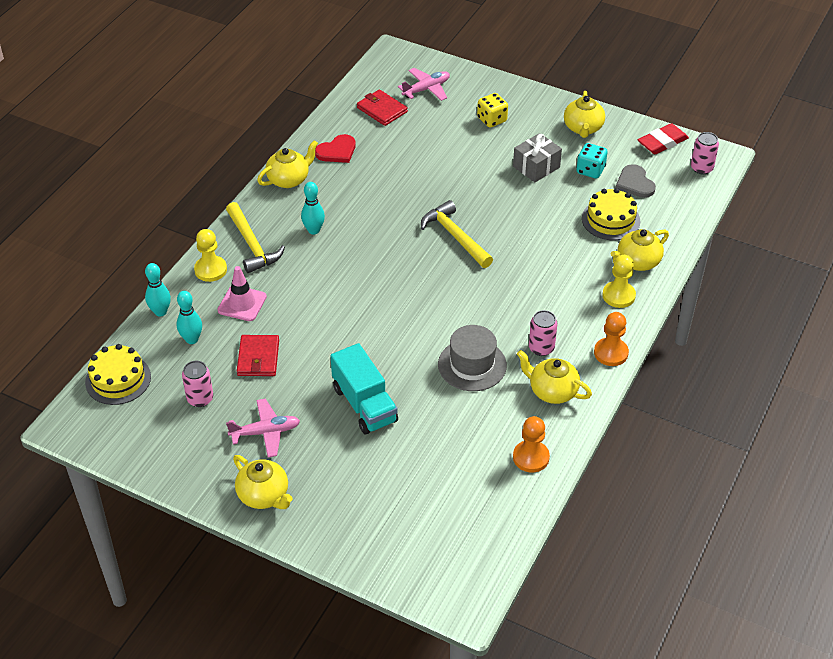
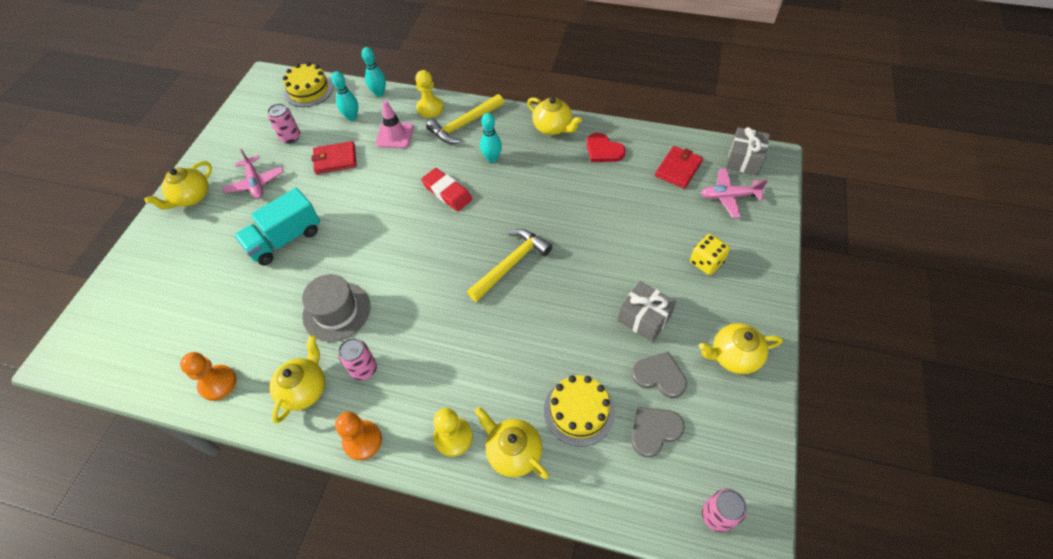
camera: 80 degrees right, 10 degrees up
pink plane [398,68,450,101] -> pink plane turned 135 degrees clockwise [701,168,768,218]
turquoise dice [576,143,608,179] -> grey heart [631,352,687,398]
red eraser [638,123,689,154] -> red eraser moved to [421,168,472,211]
none -> grey gift [726,127,770,176]

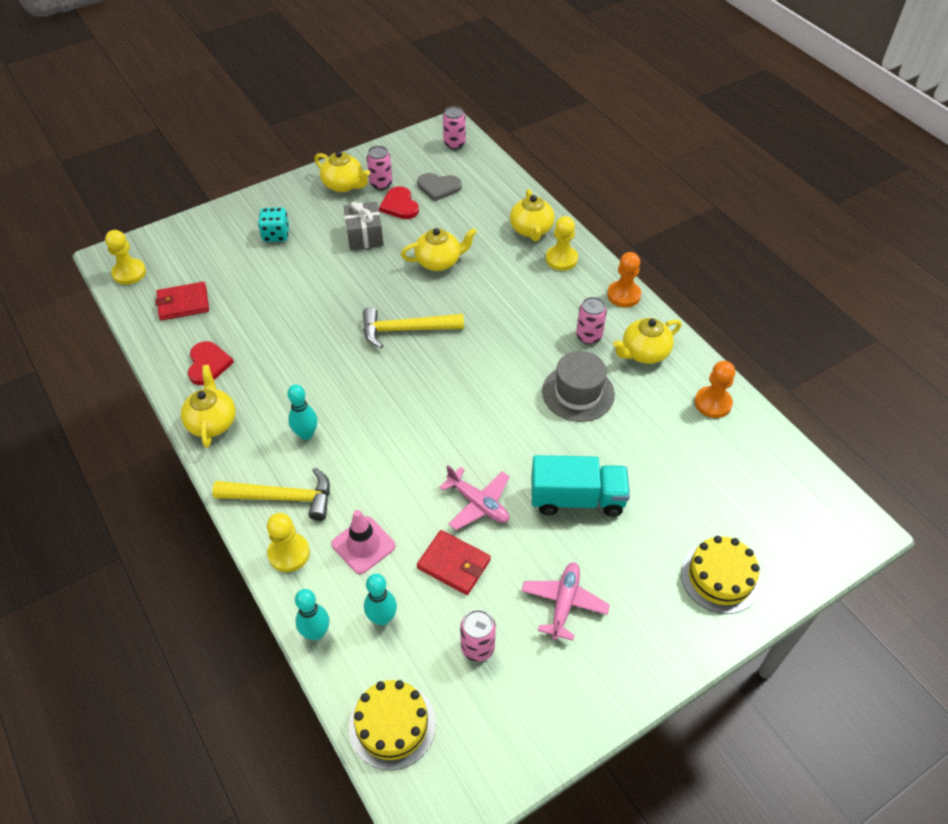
camera: 140 degrees left, 5 degrees down
yellow teapot [145,161,212,209] -> yellow teapot moved to [401,228,477,271]
red eraser [421,168,472,211] -> none
yellow cake [544,375,615,447] -> yellow cake moved to [681,536,761,614]
grey heart [631,352,687,398] -> red heart [379,186,419,219]
yellow dice [690,234,730,275] -> turquoise dice [258,207,289,242]
pink plane [701,168,768,218] -> pink plane moved to [439,465,510,530]
grey gift [726,127,770,176] -> yellow pawn [105,230,146,285]
none -> pink can [367,146,392,190]

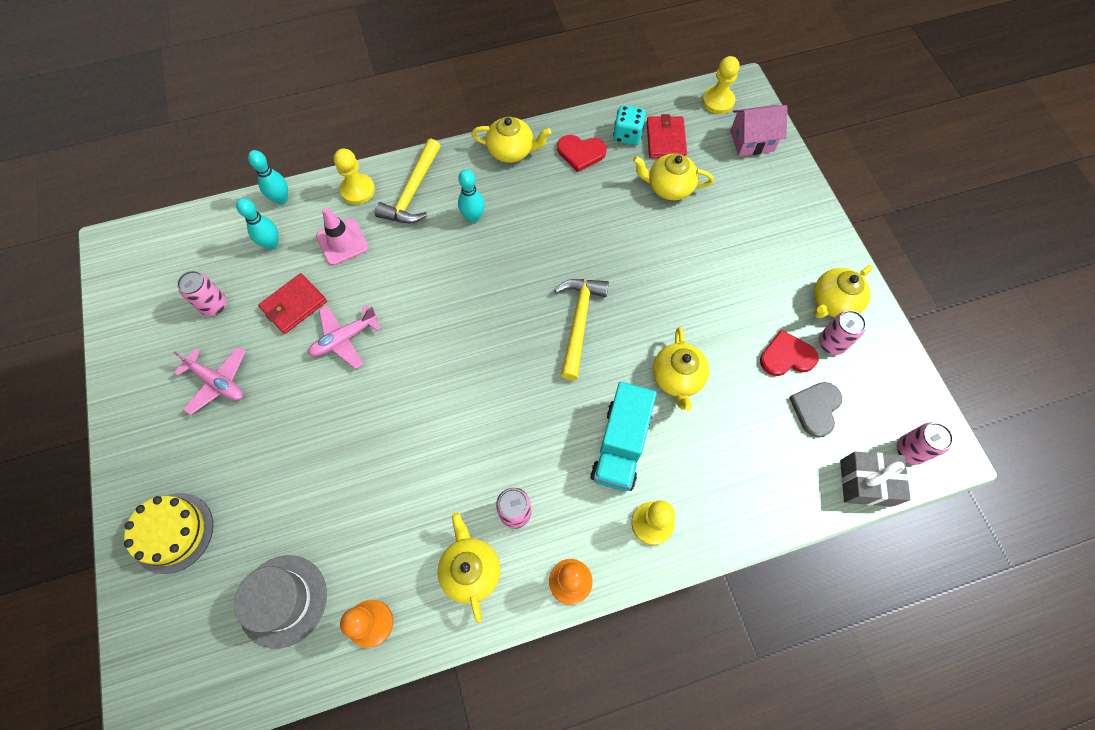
camera: 105 degrees right, 15 degrees up
turquoise dice [258,207,289,242] -> turquoise dice moved to [613,105,646,145]
grey gift [343,202,383,250] -> grey gift moved to [840,452,911,507]
yellow cake [349,680,436,770] -> none
yellow teapot [510,189,555,241] -> yellow teapot moved to [633,154,714,200]
turquoise truck [531,455,630,517] -> turquoise truck moved to [590,382,657,492]
grey hat [542,351,615,422] -> grey hat moved to [234,555,327,649]
none -> pink house [730,105,788,156]

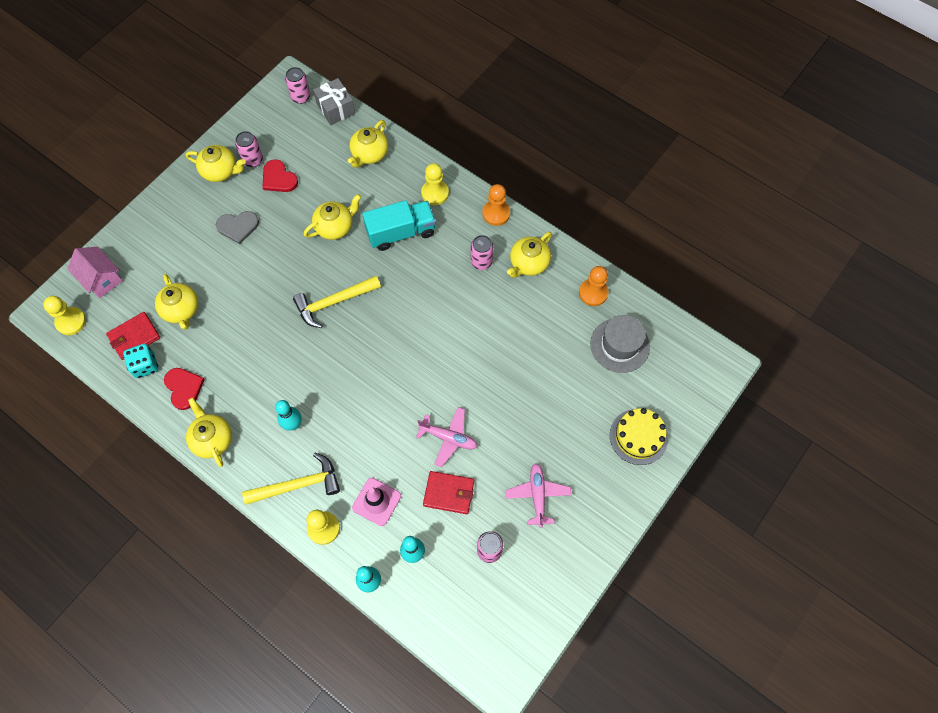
camera: 125 degrees left, 0 degrees up
grey heart [789,382,842,438] -> grey heart moved to [216,211,259,244]
none -> yellow teapot [348,120,388,168]

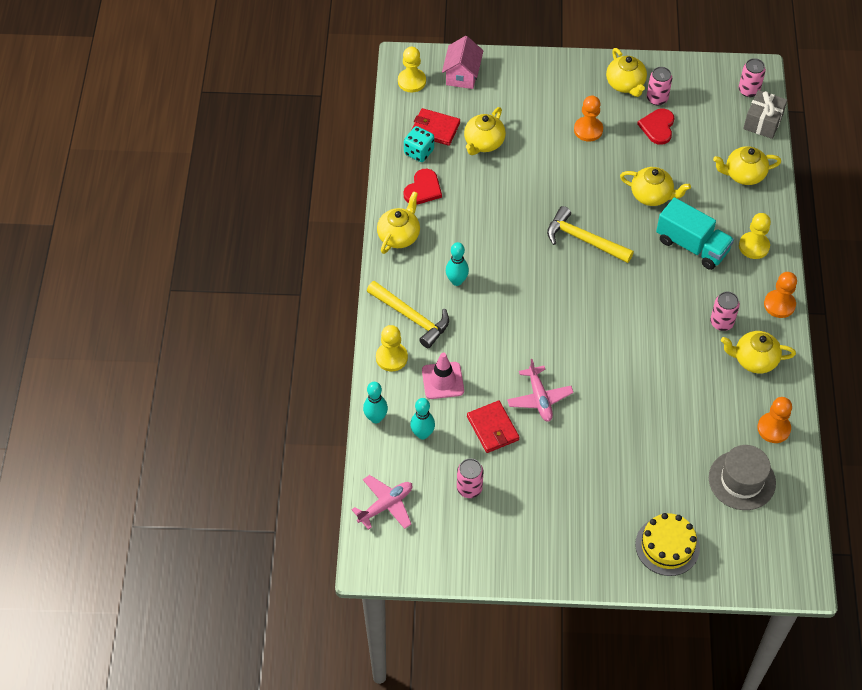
camera: 55 degrees right, 10 degrees down
grey heart [216,211,259,244] -> orange pawn [574,96,603,142]
pink plane [505,463,571,527] -> pink plane moved to [351,475,412,530]

